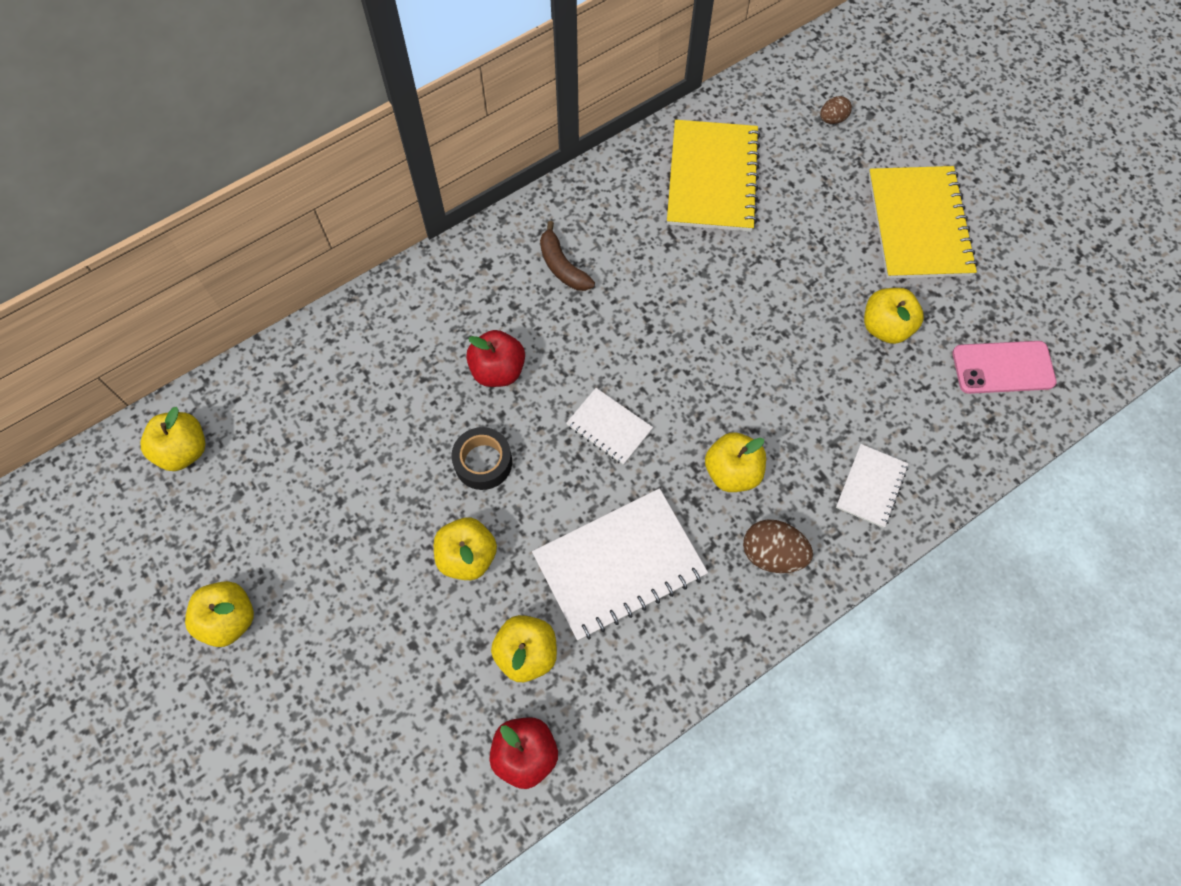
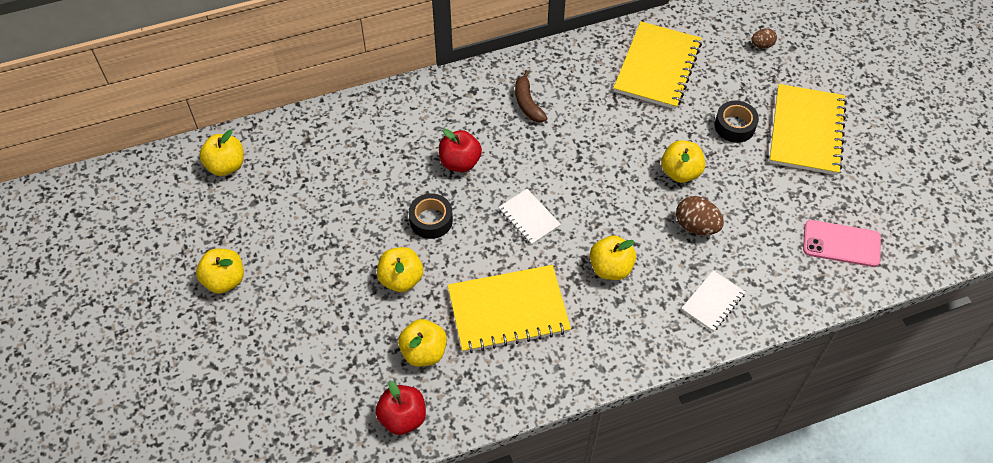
camera: 15 degrees right, 10 degrees down
white notebook [532,488,708,641] -> yellow notebook [448,265,571,353]
brown egg [743,520,813,573] -> brown egg moved to [676,196,724,235]
yellow apple [864,288,924,344] -> yellow apple moved to [661,141,705,183]
none -> black tape [715,100,759,143]

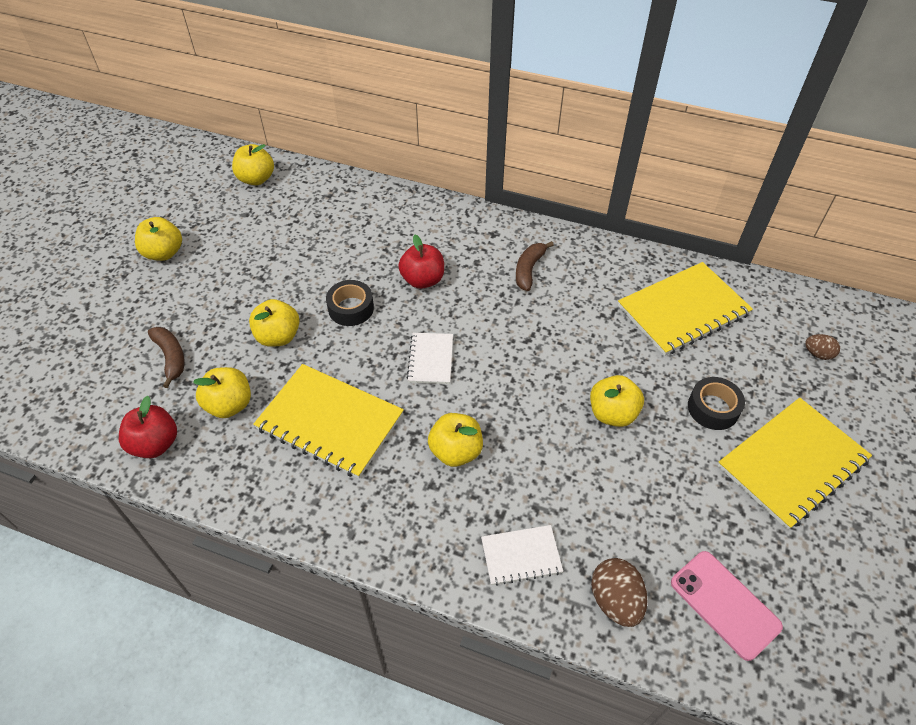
camera: 40 degrees right, 5 degrees down
brown egg [676,196,724,235] -> brown egg moved to [591,558,647,627]
none -> brown banana [148,327,185,388]

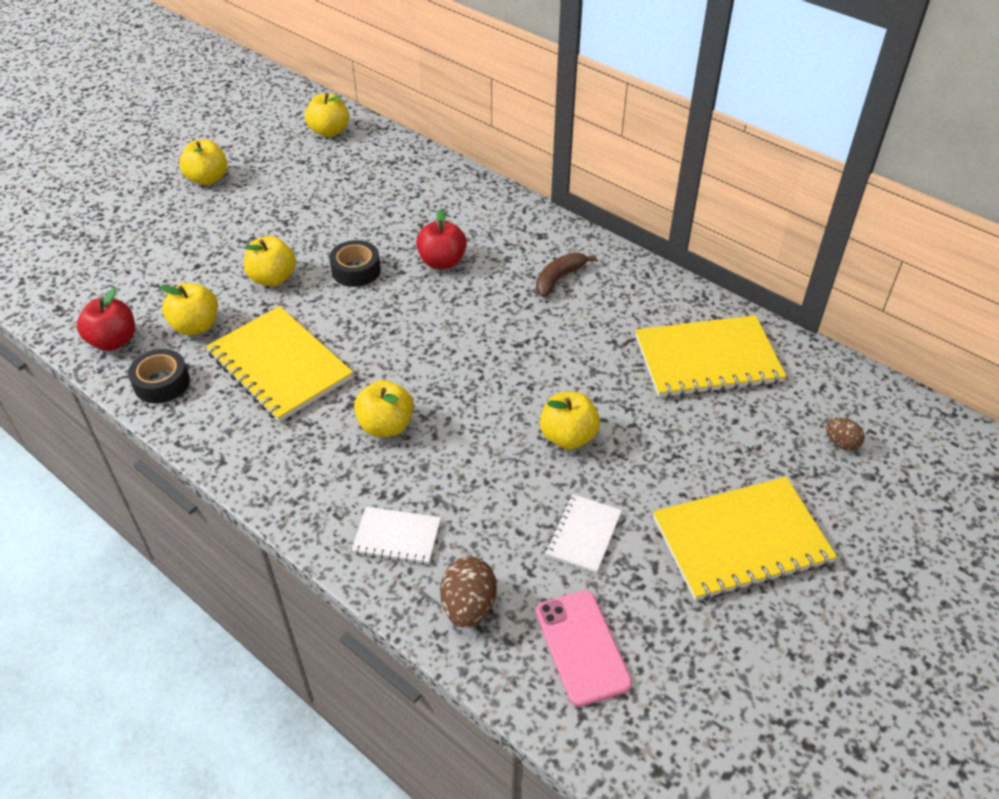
camera: 20 degrees right, 5 degrees down
brown banana [148,327,185,388] -> none
white notebook [407,333,453,384] -> white notebook moved to [545,494,622,574]
black tape [688,377,745,430] -> black tape moved to [128,349,190,403]

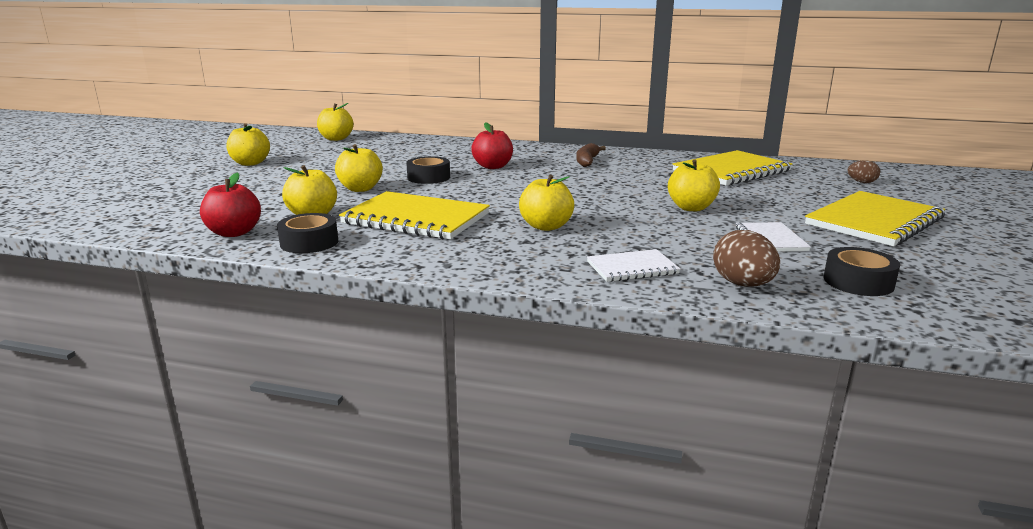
camera: 25 degrees left, 25 degrees down
pink phone [535,590,632,707] -> black tape [824,247,900,296]

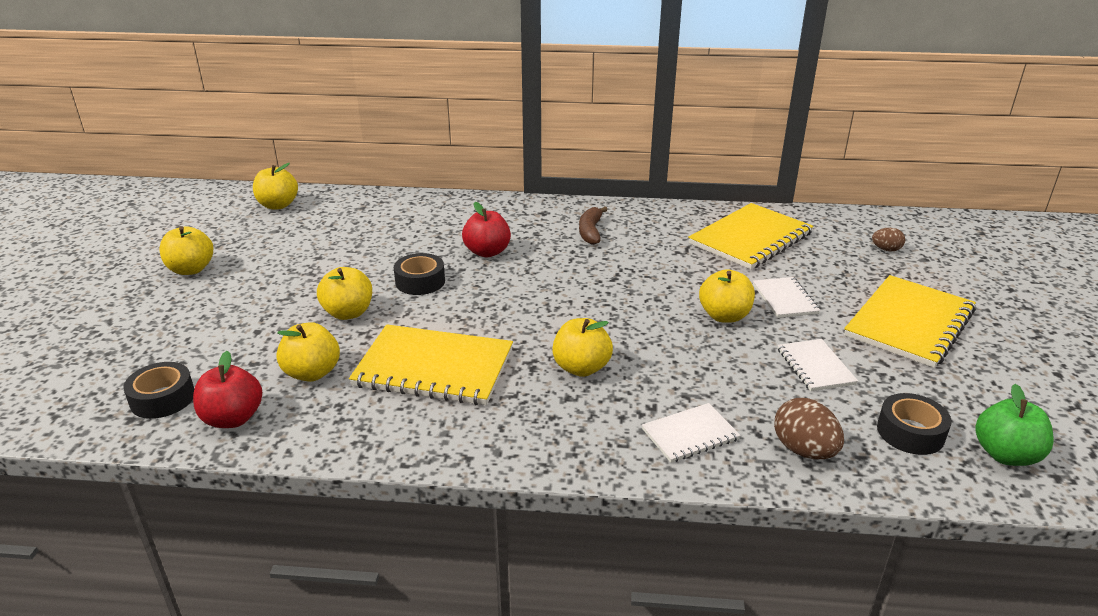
camera: 10 degrees left, 10 degrees up
black tape [277,213,338,253] -> black tape moved to [123,362,194,419]
none -> white notebook [753,277,821,318]
none -> green apple [975,384,1054,466]

